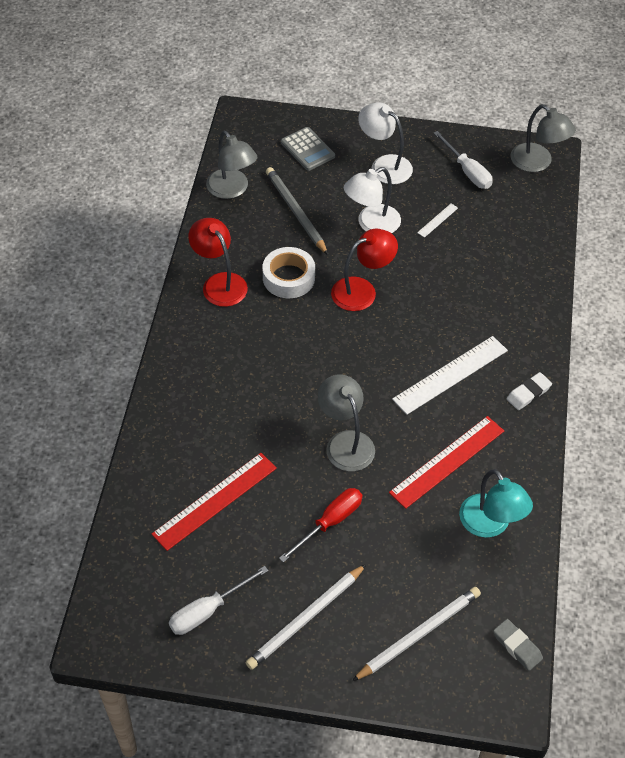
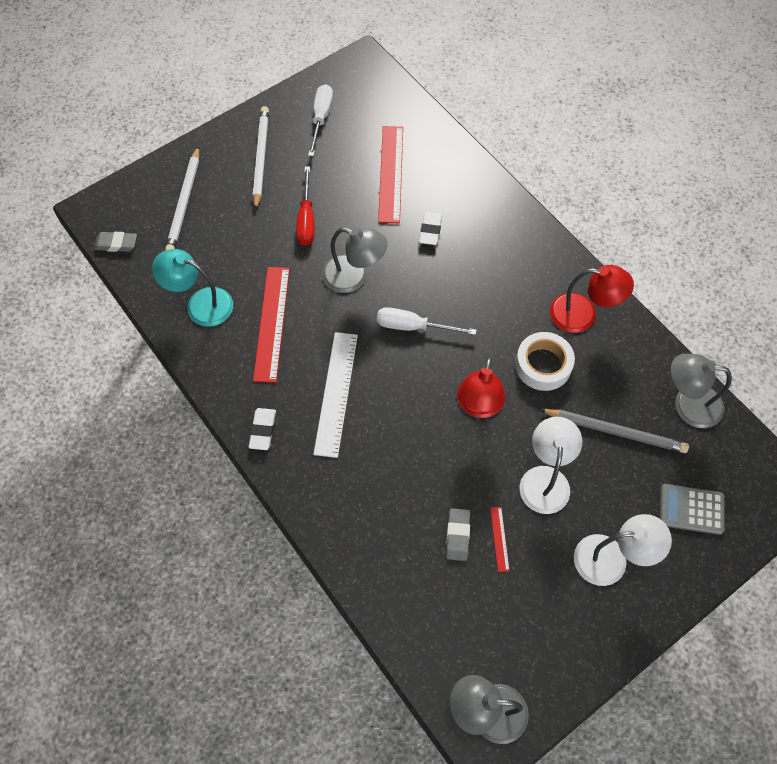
camera: 135 degrees right, 10 degrees up
white ruler [417,204,458,238] -> red ruler [490,507,510,572]
white screwdriver [433,131,493,189] -> white screwdriver moved to [377,307,477,335]
none -> white eraser [419,212,442,245]
none -> grey eraser [446,508,470,561]

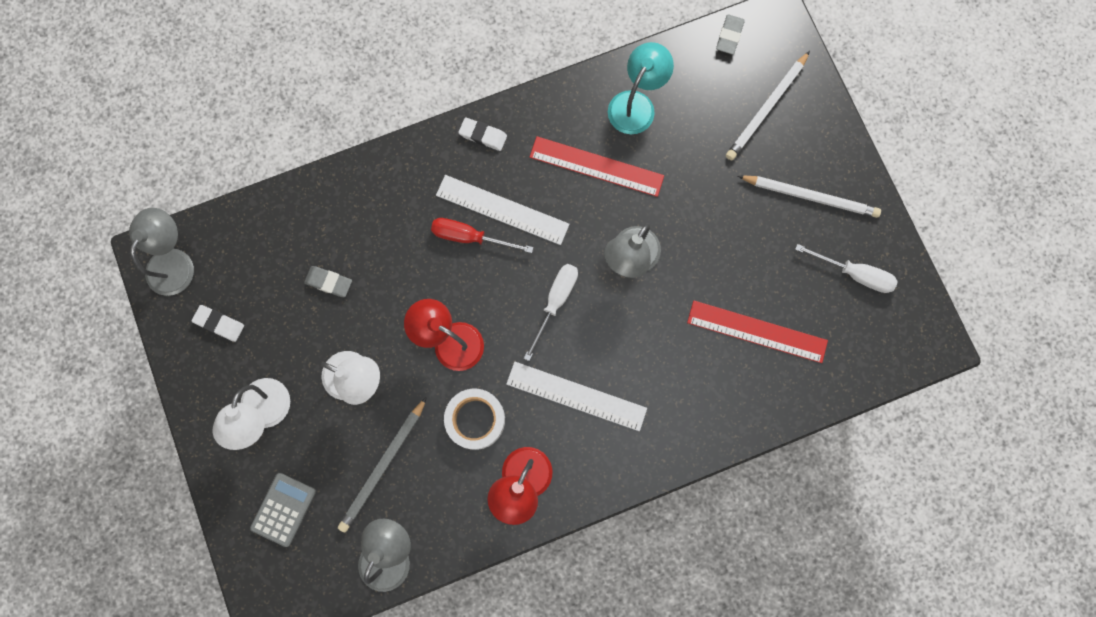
camera: 105 degrees right, 15 degrees up
white pencil [165,146,199,251] -> white pencil turned 75 degrees counterclockwise [726,51,810,160]
red screwdriver [296,166,314,246] -> red screwdriver moved to [431,218,534,253]
white eraser [419,212,442,245] -> white eraser moved to [192,305,244,342]
red ruler [490,507,510,572] -> none
none -> white ruler [506,362,647,431]

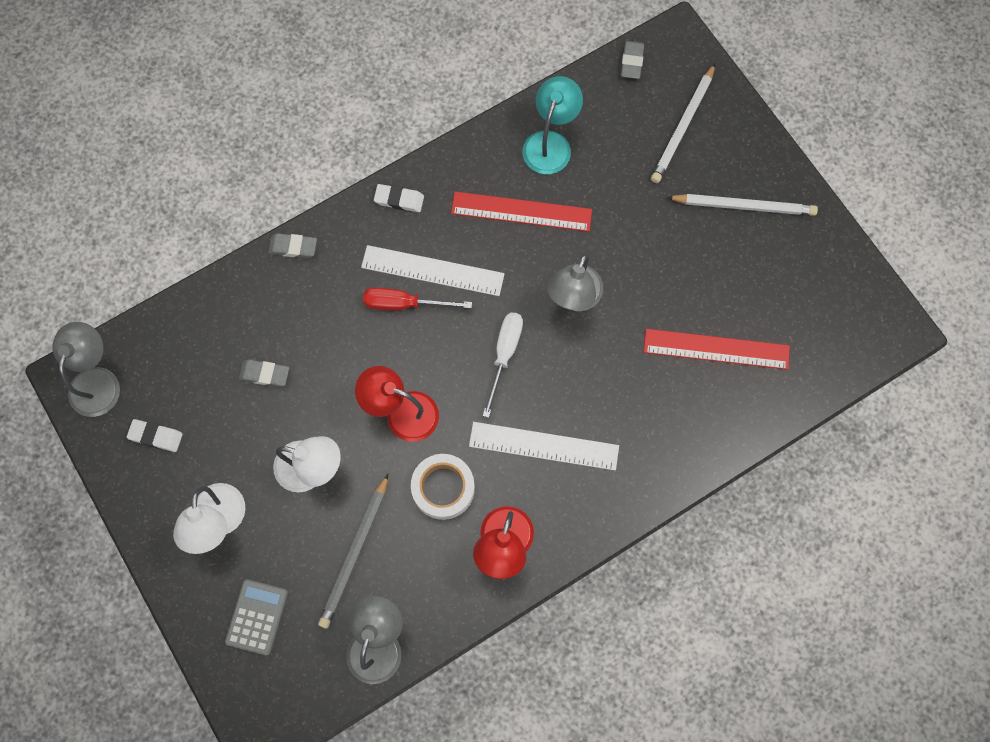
camera: 10 degrees left, 5 degrees down
white screwdriver [795,244,897,293] -> none
none -> grey eraser [268,233,317,258]

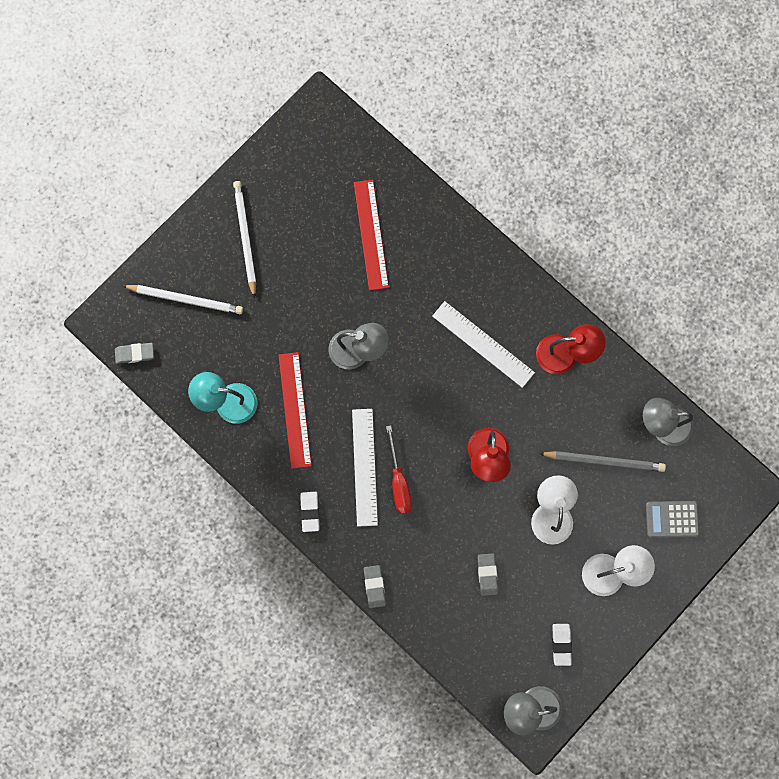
camera: 105 degrees left, 5 degrees up
white tape [411,454,475,520] -> none
white ruler [469,422,619,471] -> white ruler turned 45 degrees counterclockwise [432,301,535,388]
white screwdriver [482,312,523,418] -> none

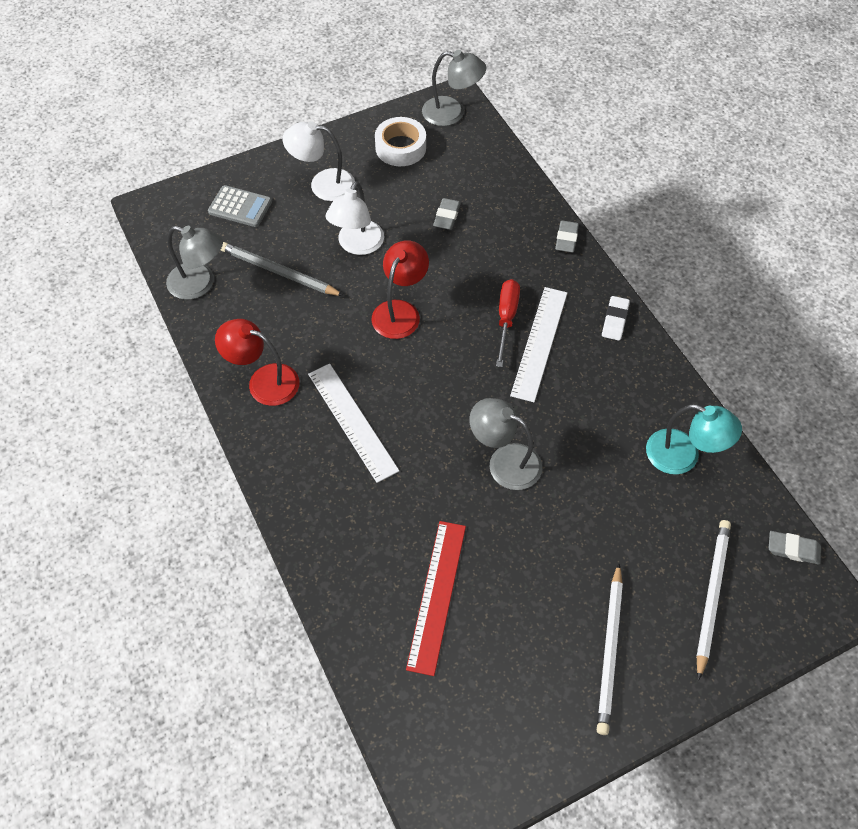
camera: 160 degrees left, 20 degrees down
white pencil [122,285,243,314] -> white pencil turned 75 degrees clockwise [696,520,731,680]
red ruler [279,352,312,469] -> none
white eraser [552,624,572,666] -> white tape [375,117,426,166]

